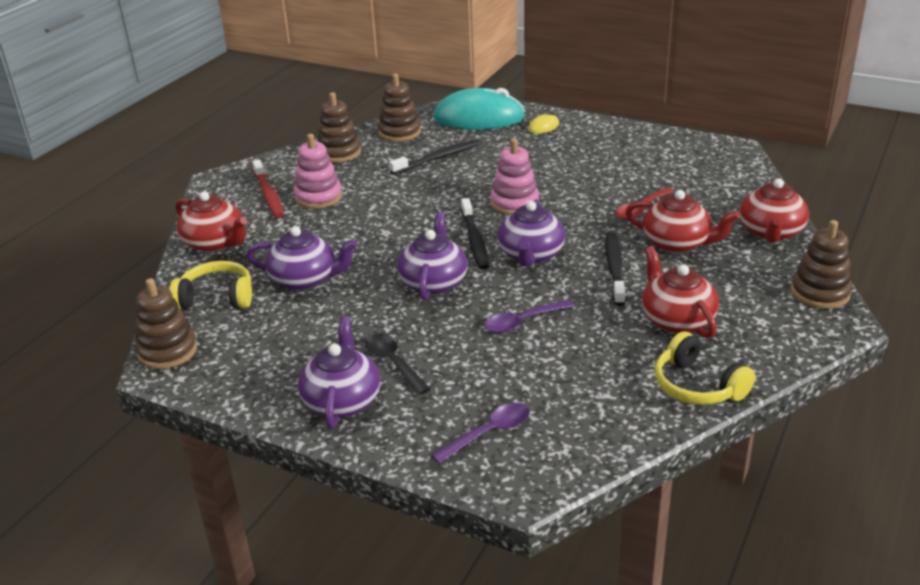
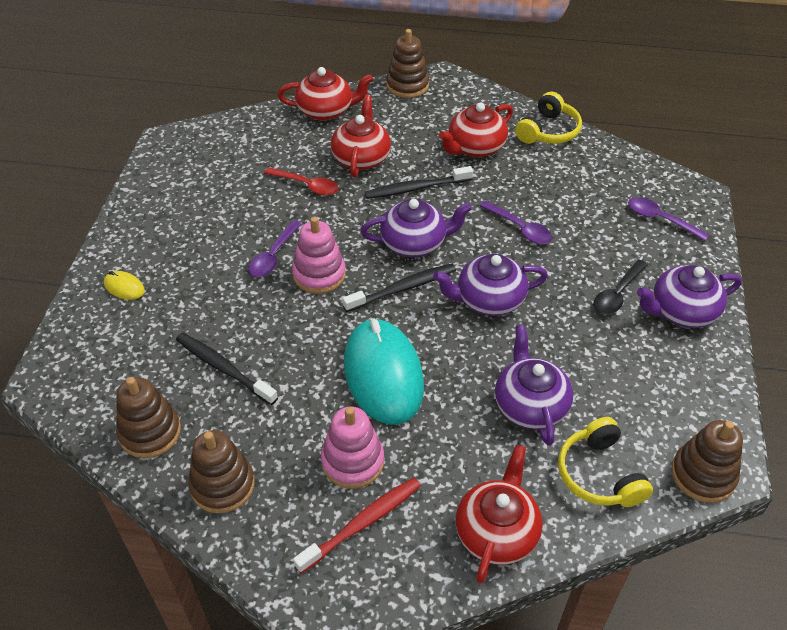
camera: 110 degrees left, 15 degrees up
turquoise mouse [433,88,525,129] -> turquoise mouse moved to [344,318,424,425]
none -> purple spoon [248,220,302,277]

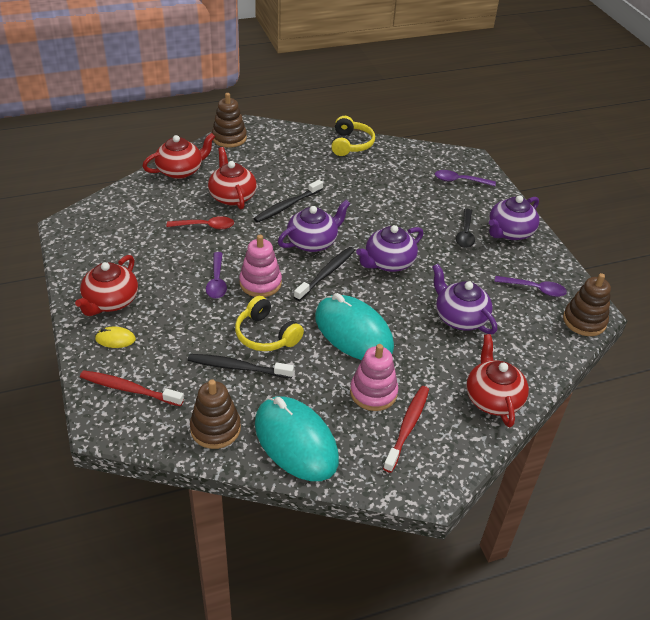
camera: 30 degrees left, 5 degrees down
brown stacking toy [188,430,255,514] -> turquoise mouse [255,396,339,481]
red teapot [439,102,513,157] -> red teapot moved to [75,255,138,316]
purple spoon [480,201,552,244] -> purple spoon moved to [495,276,567,297]
yellow headphones [558,417,653,507] -> yellow headphones moved to [235,296,304,351]
none -> red toothbrush [80,370,184,406]

